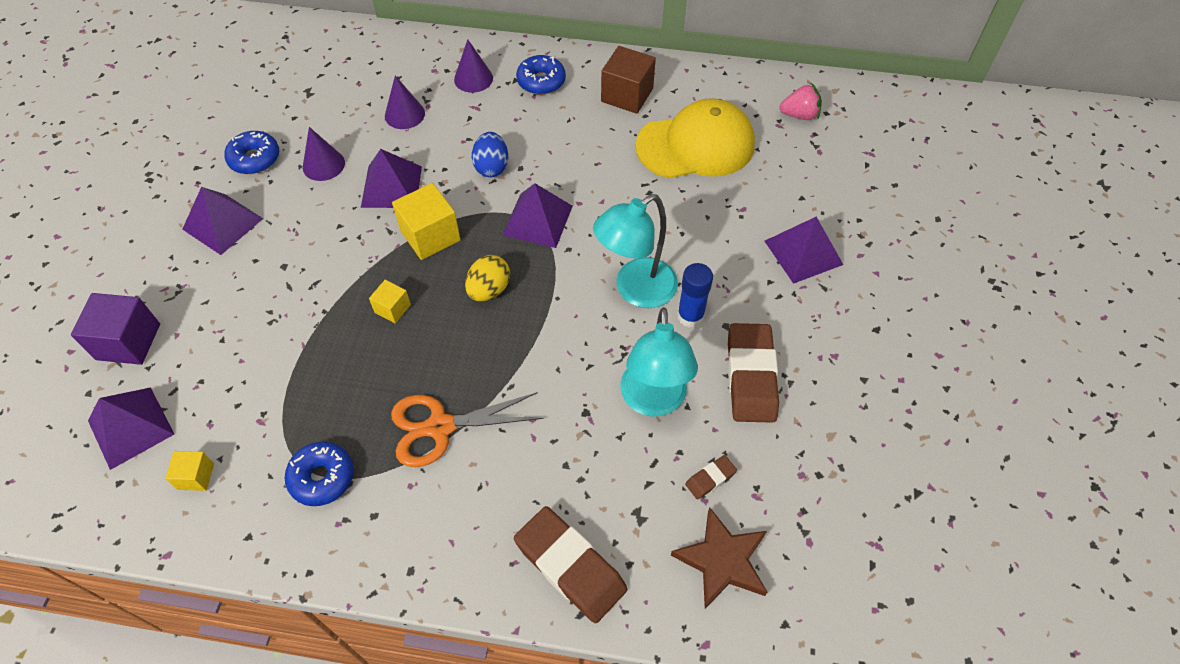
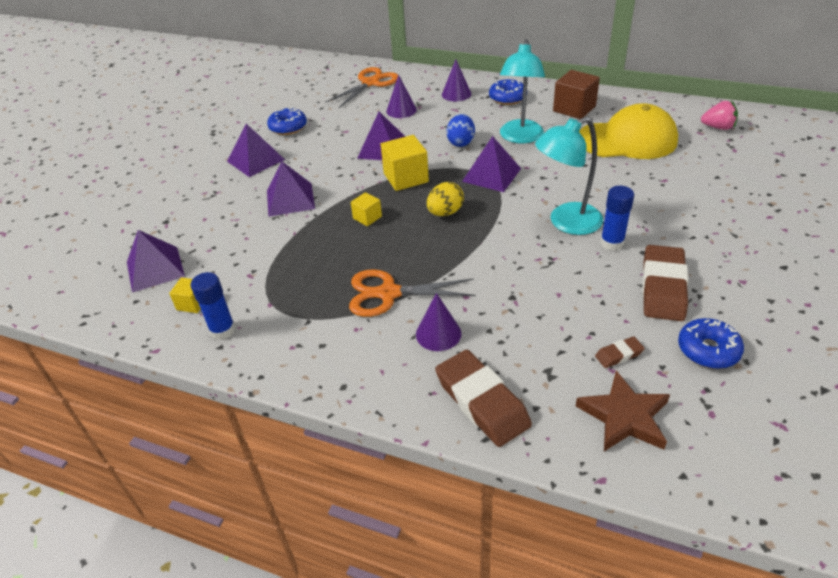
camera: 15 degrees right, 15 degrees down
purple cube [71,293,160,365] -> none
blue donut [285,442,354,506] -> blue donut moved to [678,318,744,369]
purple cone [303,127,345,181] -> purple cone moved to [416,293,461,351]
turquoise lamp [620,307,698,417] -> turquoise lamp moved to [500,39,545,143]
purple pyramid [765,217,843,284] -> purple pyramid moved to [267,161,315,217]
none -> blue glue stick [191,272,236,340]
none -> orange scissors [325,67,398,108]

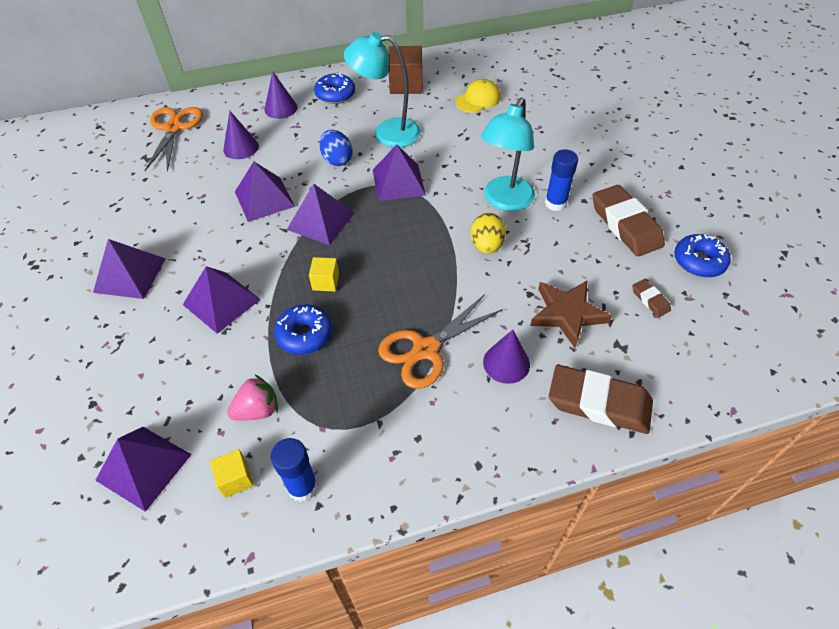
camera: 40 degrees left, 10 degrees up
blue donut [267,108,307,135] -> blue donut moved to [274,305,332,355]
yellow cube [381,135,429,191] -> purple pyramid [287,184,355,245]
yellow egg [427,182,464,216] -> yellow egg moved to [471,213,506,254]
turquoise lamp [500,39,545,143] -> turquoise lamp turned 120 degrees clockwise [344,32,421,147]
brown star [576,371,670,451] -> brown star moved to [530,281,612,348]
yellow cap [579,103,678,159] -> yellow cap [455,79,501,113], size x0.52
brown eraser [595,336,645,368] -> brown eraser turned 60 degrees counterclockwise [632,279,671,317]
pink strawberry [701,101,738,130] -> pink strawberry moved to [227,374,278,420]

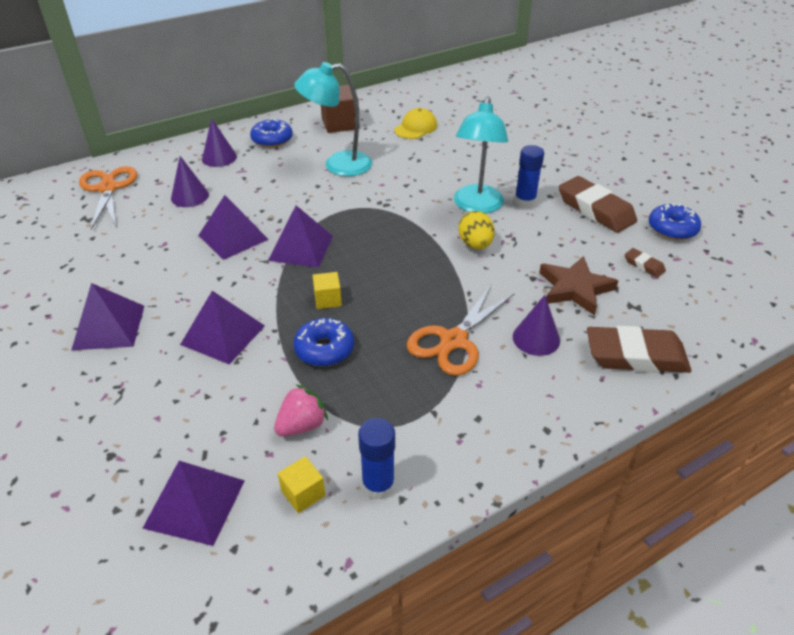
camera: 15 degrees left, 10 degrees down
blue egg [319,130,353,166] -> none
purple pyramid [373,144,426,201] -> none

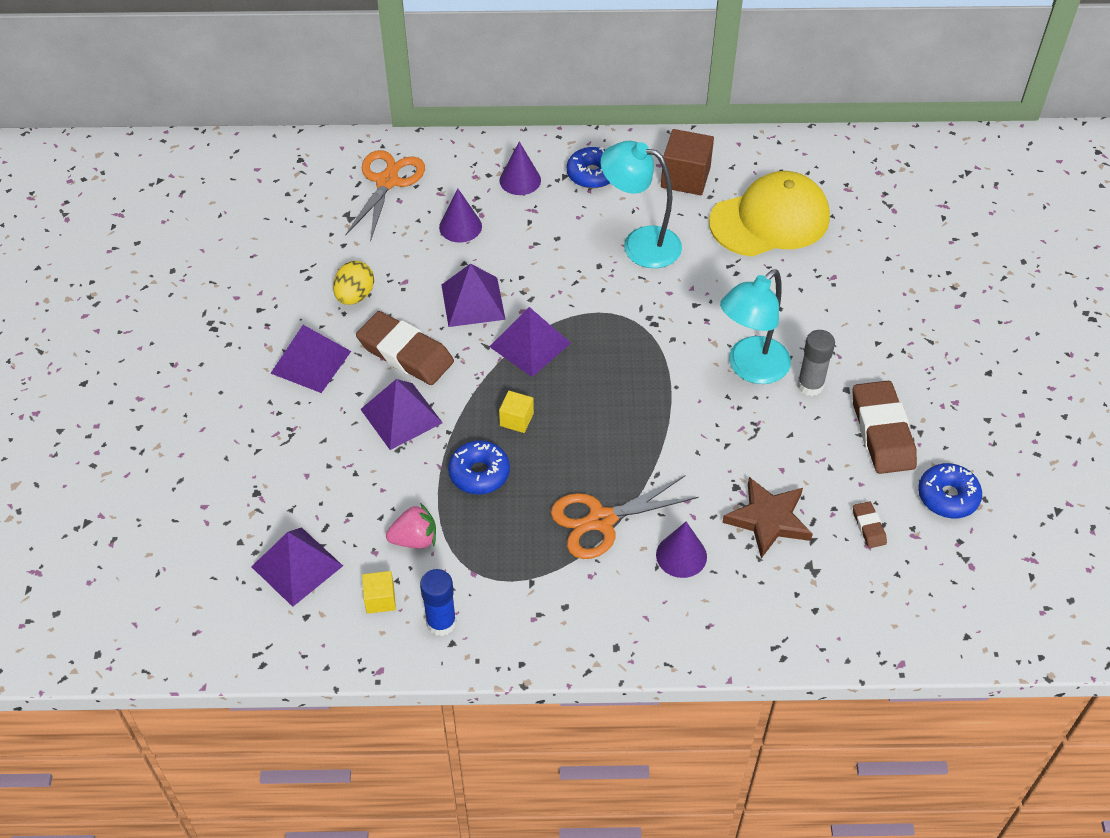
camera: 30 degrees right, 10 degrees up
yellow cap [394,108,437,139] -> yellow cap [709,171,830,257], size x1.94
yellow egg [459,211,495,249] -> yellow egg moved to [333,261,374,305]
blue glue stick [514,145,544,208] -> grey glue stick [797,330,835,396]
brown eraser [587,326,691,373] -> brown eraser moved to [356,311,454,385]

